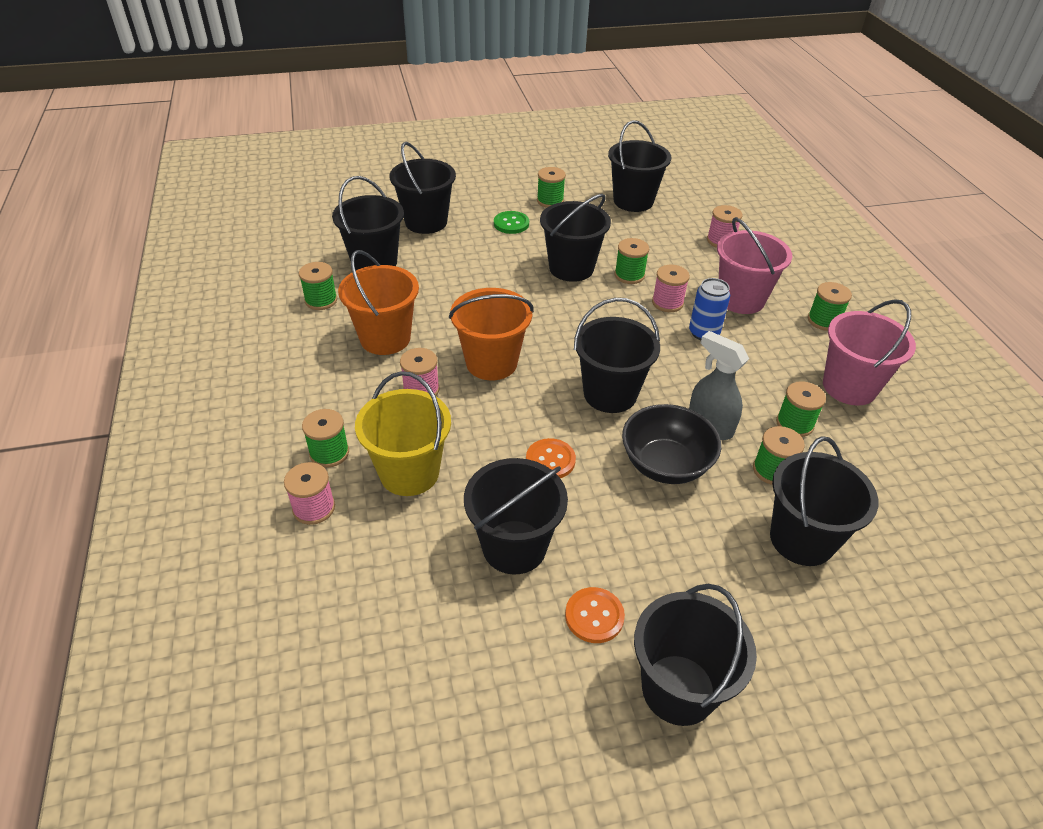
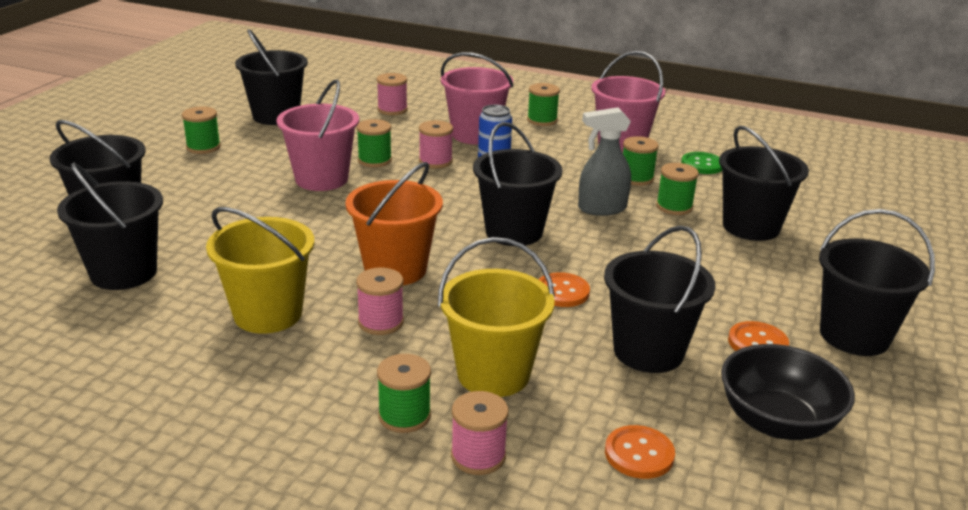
camera: 55 degrees left, 15 degrees down
green spool [299,262,337,310] -> none
orange bucket [338,250,419,355] -> yellow bucket [206,207,314,334]
green button [494,211,529,234] -> green button moved to [681,152,723,174]
black bucket [540,194,611,282] -> pink bucket [276,79,359,191]
black bowl [622,404,721,484] -> black bowl moved to [721,344,855,440]
none -> orange button [605,425,675,479]

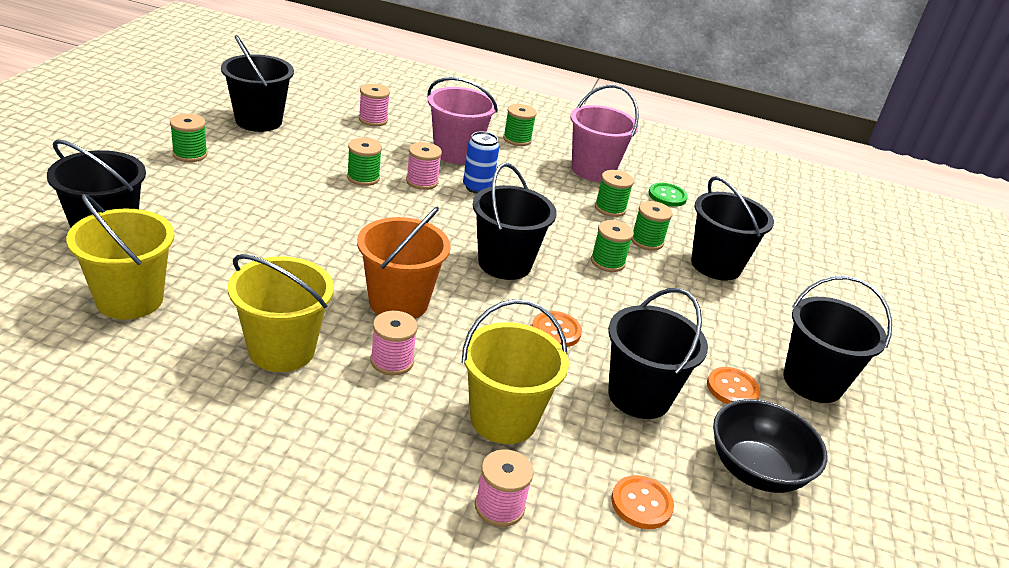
camera: 10 degrees left, 5 degrees up
black bucket [57,162,163,290] -> yellow bucket [66,194,175,320]
pink bucket [276,79,359,191] -> none
green spool [377,354,431,433] -> green spool moved to [591,220,634,272]
grey spray bottle [578,107,631,216] -> none

